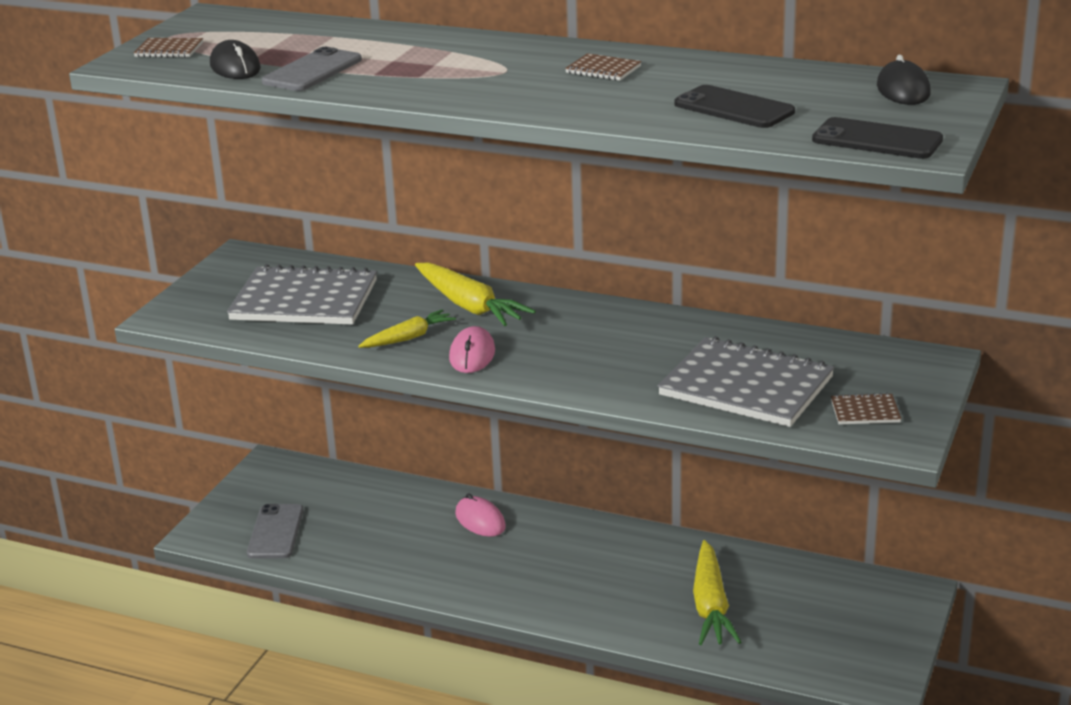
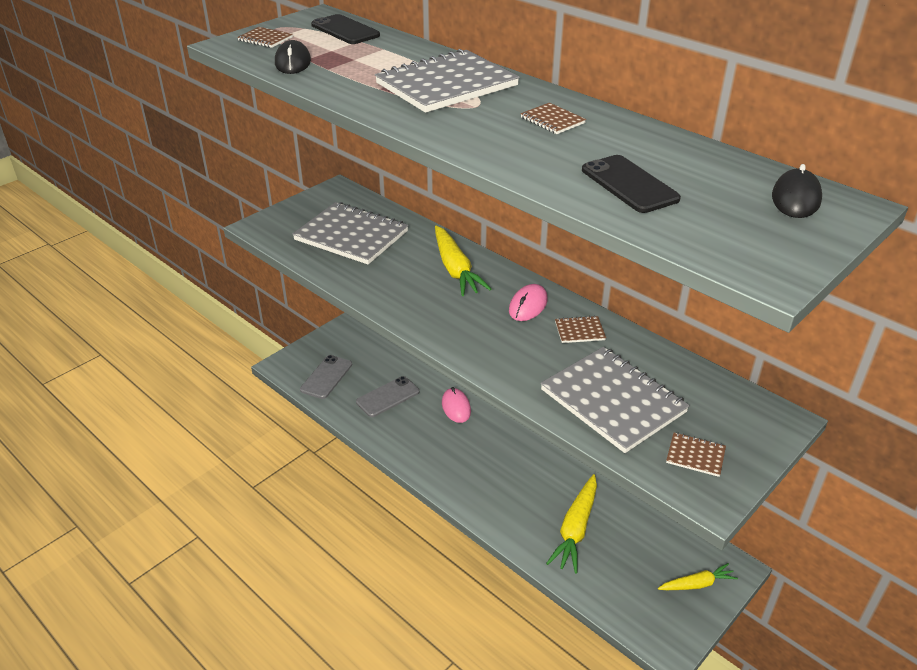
camera: 20 degrees right, 10 degrees up
grey phone [262,47,362,91] -> grey phone moved to [356,376,420,417]
yellow carrot [358,309,456,348] -> yellow carrot moved to [658,563,738,590]
pink mouse [449,326,495,373] -> pink mouse moved to [509,284,548,321]
black phone [812,117,943,159] -> black phone moved to [311,14,380,44]
none -> grey notebook [375,49,520,113]
none -> brown notebook [555,316,606,343]

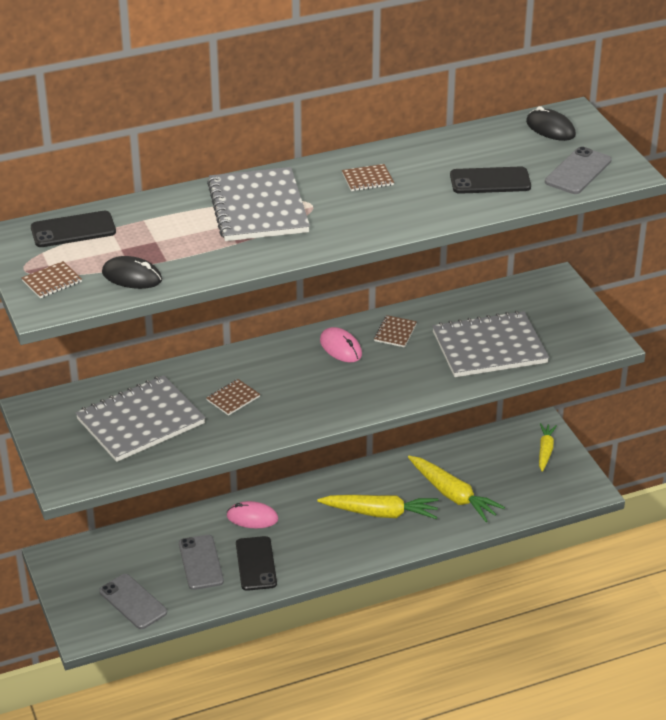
camera: 65 degrees left, 0 degrees up
yellow carrot [435,226,491,296] -> yellow carrot moved to [317,495,438,519]
brown notebook [666,432,726,477] -> brown notebook moved to [206,379,260,416]
none -> black phone [236,536,277,591]
none -> grey phone [545,146,611,194]

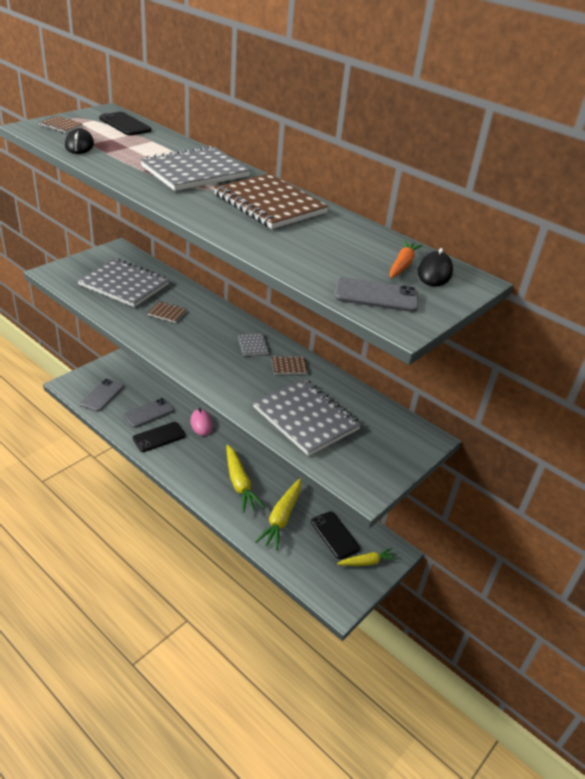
camera: 60 degrees right, 0 degrees up
pink mouse [320,327,362,362] -> grey notebook [238,333,269,356]
brown notebook [342,164,394,191] -> brown notebook [214,173,329,229], size x2.37
black phone [450,167,531,194] -> black phone moved to [311,511,360,559]
none -> orange carrot [389,240,423,278]

